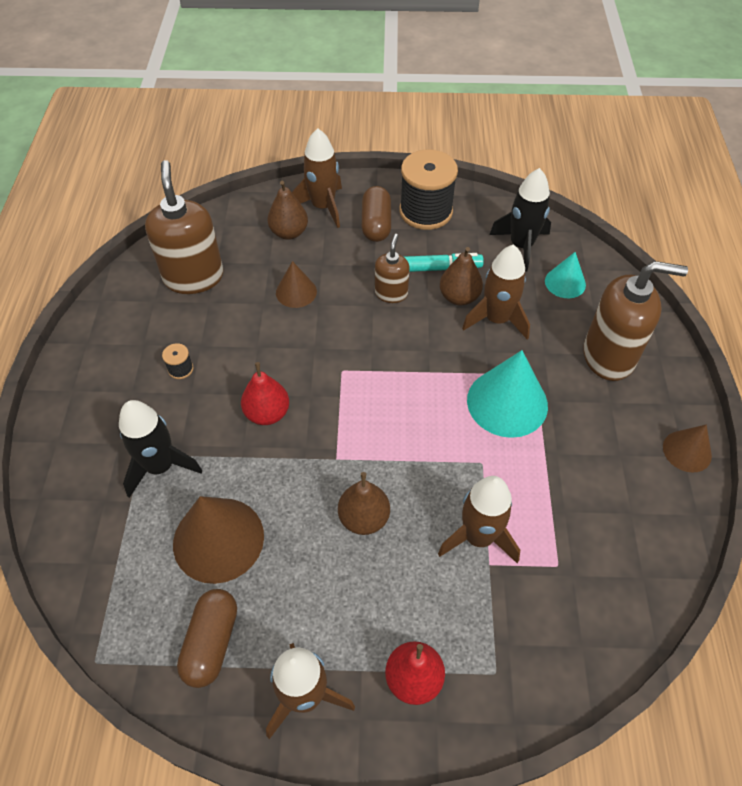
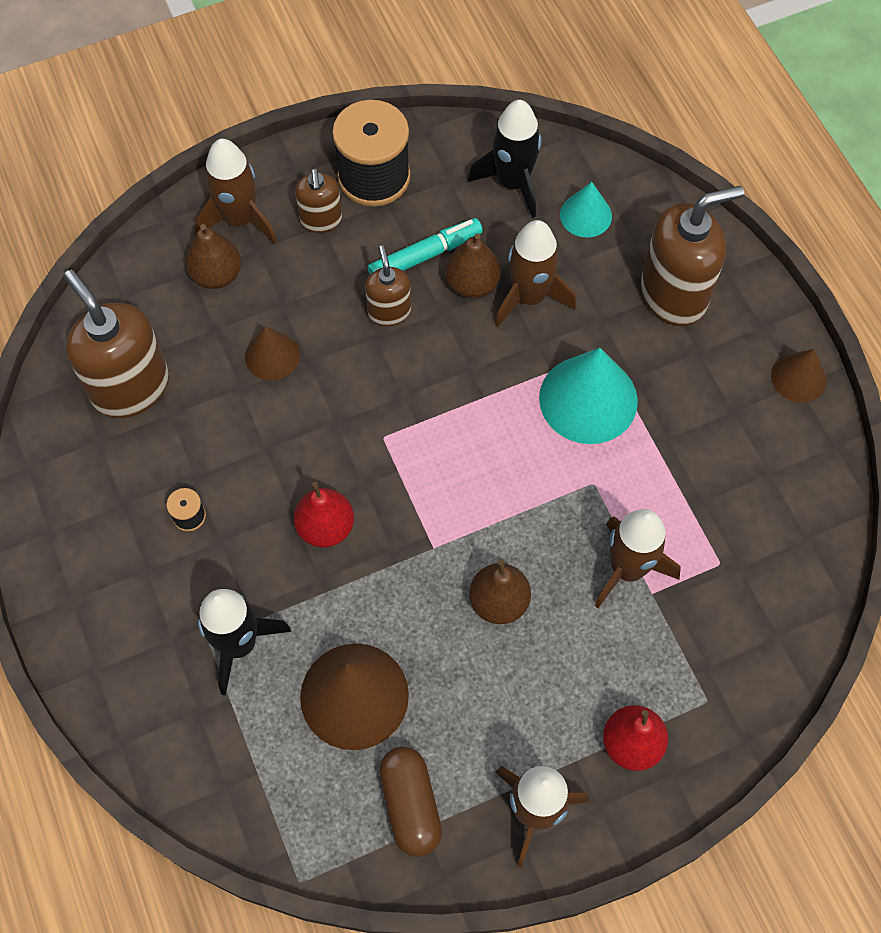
camera: 25 degrees left, 10 degrees up
brown capsule [362,186,391,242] -> brown soap dispenser [295,168,342,233]

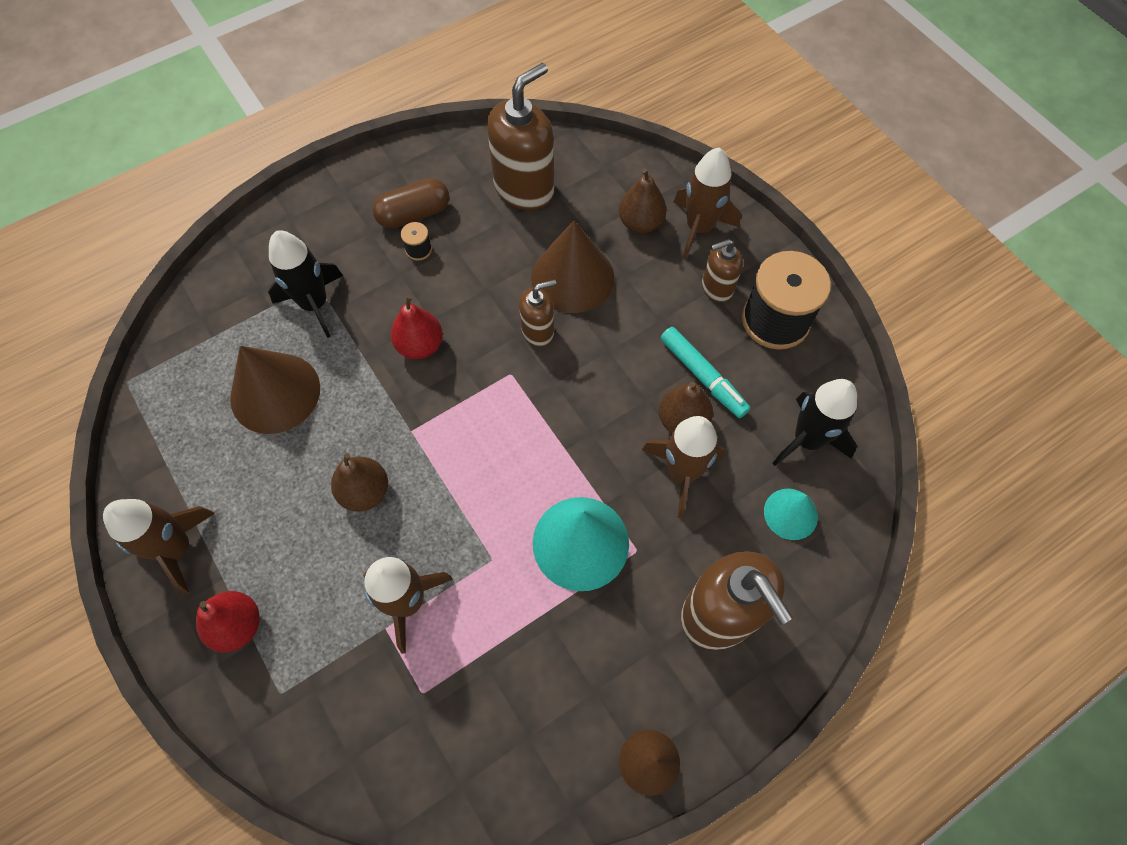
camera: 80 degrees right, 0 degrees up
brown cone [245,326,300,380] -> brown cone [531,220,614,313], size x1.77
brown soap dispenser [365,245,411,326] -> brown soap dispenser moved to [519,280,556,347]
brown capsule [379,747,442,857] -> brown capsule moved to [372,178,449,229]

